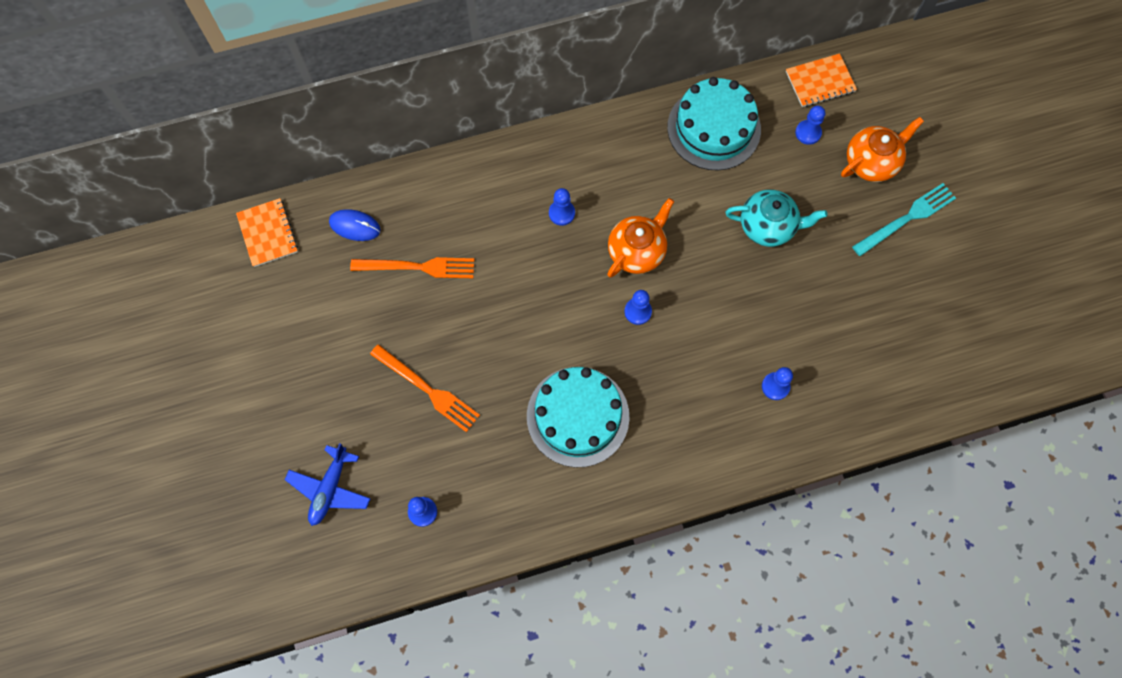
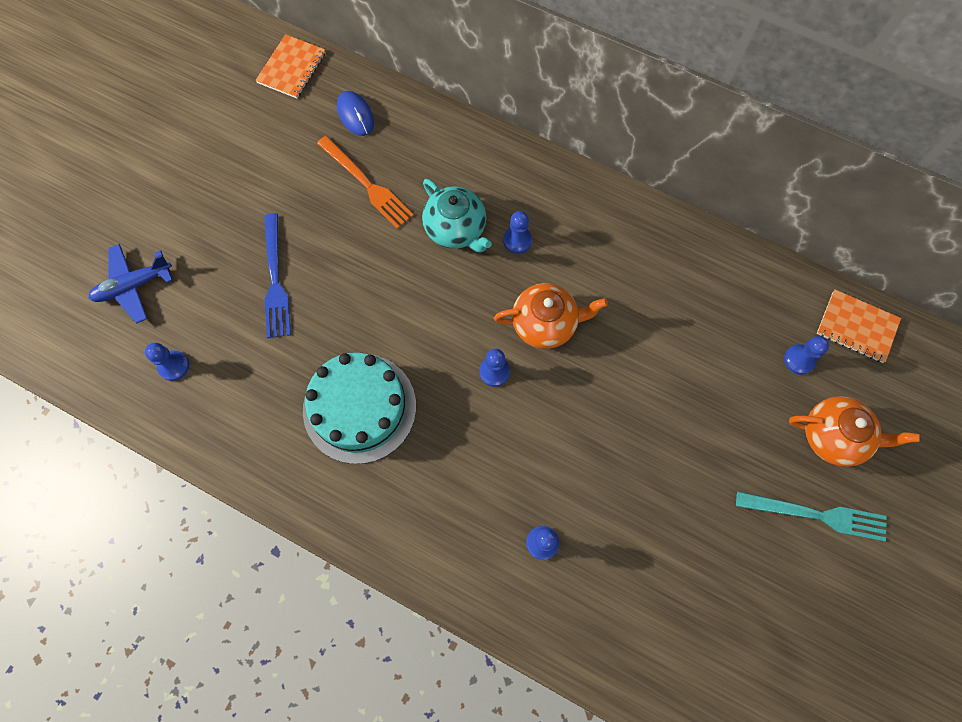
camera: 45 degrees right, 0 degrees up
orange fork [370,344,480,432] -> blue fork [264,213,291,338]
turquoise cake [667,77,761,170] -> none
turquoise teapot [725,190,828,247] -> turquoise teapot moved to [422,179,492,252]

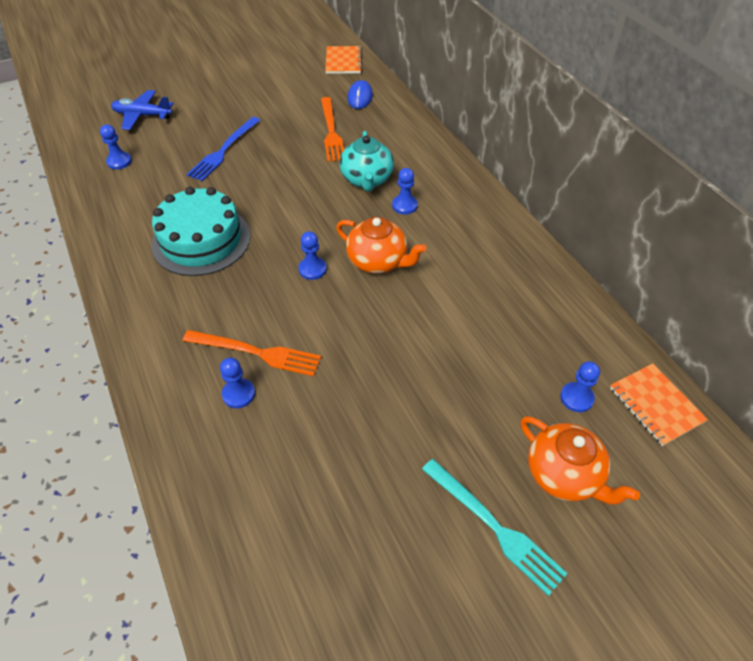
camera: 35 degrees right, 20 degrees down
orange notebook [255,34,326,98] -> orange notebook turned 60 degrees counterclockwise [325,46,362,74]
none -> orange fork [183,330,321,376]

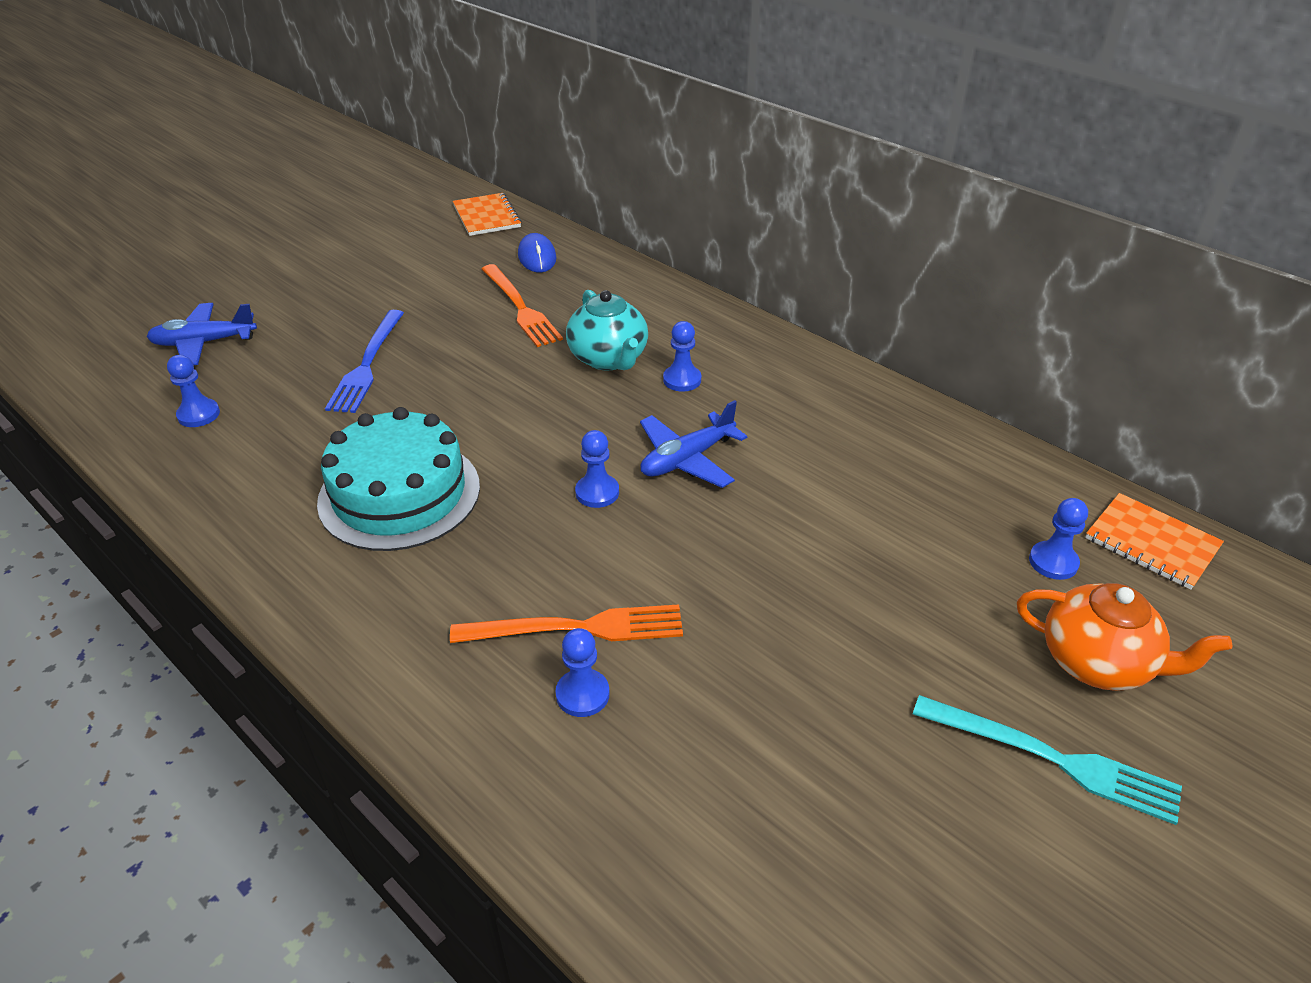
camera: 20 degrees left, 10 degrees down
orange teapot [336,217,427,274] -> blue plane [640,400,747,488]

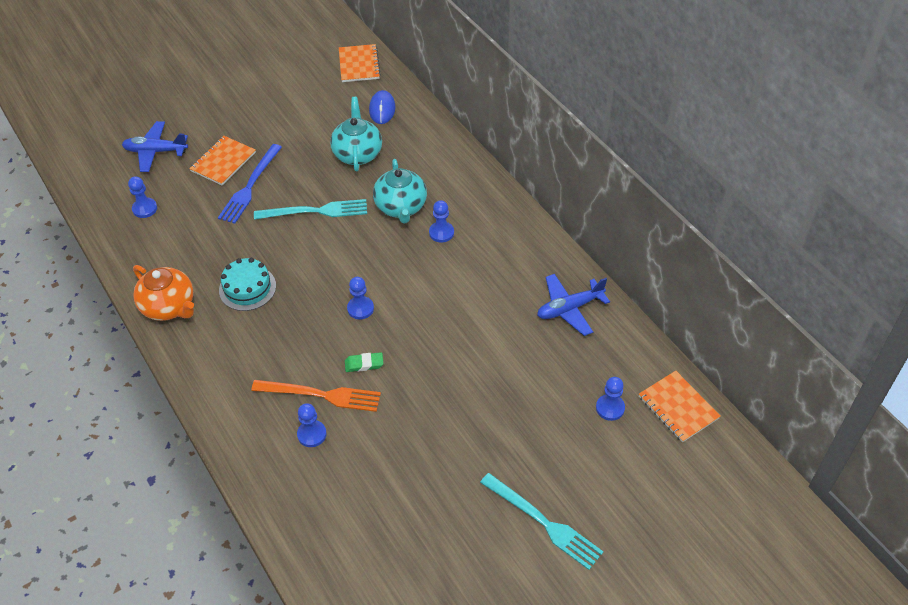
camera: 15 degrees right, 10 degrees up
turquoise cake [317,407,480,551] -> turquoise cake [219,258,276,311], size x0.60
orange fork [482,264,563,347] -> turquoise teapot [330,97,382,171]
blue plane [640,400,747,488] -> blue plane moved to [537,274,610,336]
orange teapot [1017,583,1232,691] -> orange teapot moved to [133,265,194,321]
none -> orange notebook [189,136,256,185]
none -> turquoise fork [254,199,367,220]
none -> green eraser [345,352,383,372]

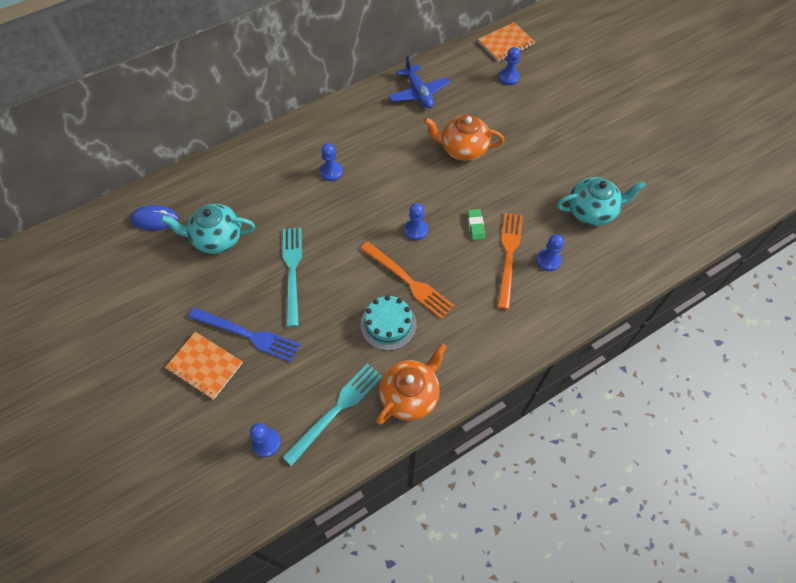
camera: 90 degrees left, 10 degrees up
blue plane [122,121,188,172] -> none
orange notebook [339,44,381,82] -> none
turquoise teapot [373,159,427,223] -> turquoise teapot moved to [557,177,646,226]
turquoise fork [480,473,603,570] -> turquoise fork moved to [283,363,382,466]
none -> orange fork [360,241,454,319]
none -> orange teapot [424,115,504,161]

